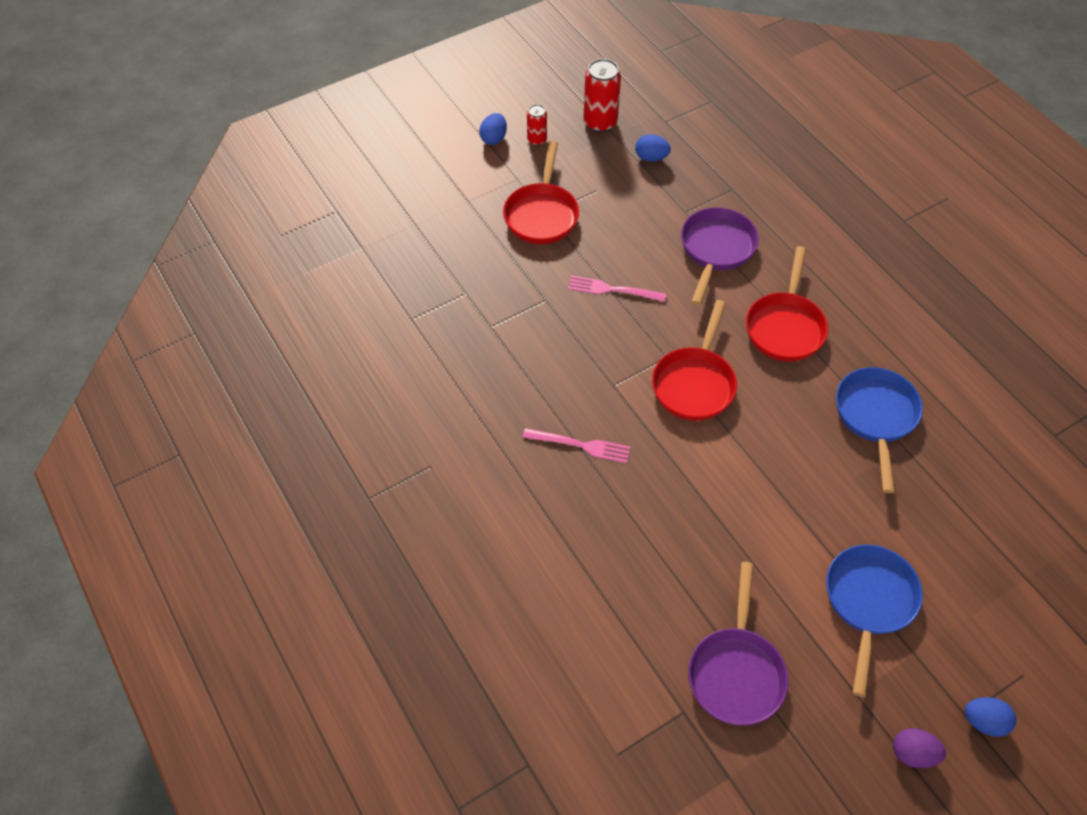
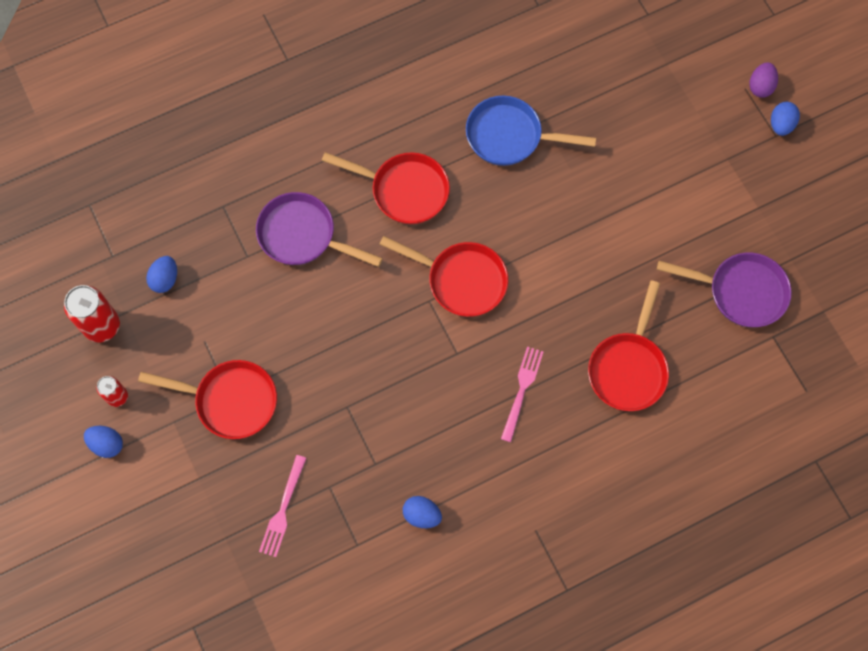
camera: 85 degrees left, 15 degrees up
pink fork [568,275,666,302] -> pink fork moved to [259,455,306,557]
blue pan [826,545,923,697] -> none
purple egg [893,728,946,768] -> purple egg moved to [749,62,778,98]
none -> blue egg [403,496,442,528]
none -> red pan [588,280,669,411]

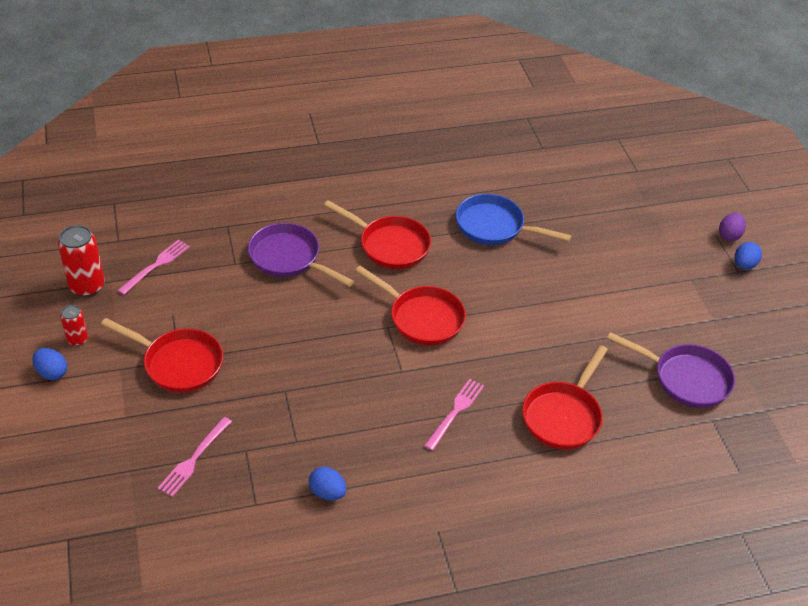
camera: 10 degrees right, 25 degrees down
blue egg [146,256,177,293] -> pink fork [118,239,190,295]

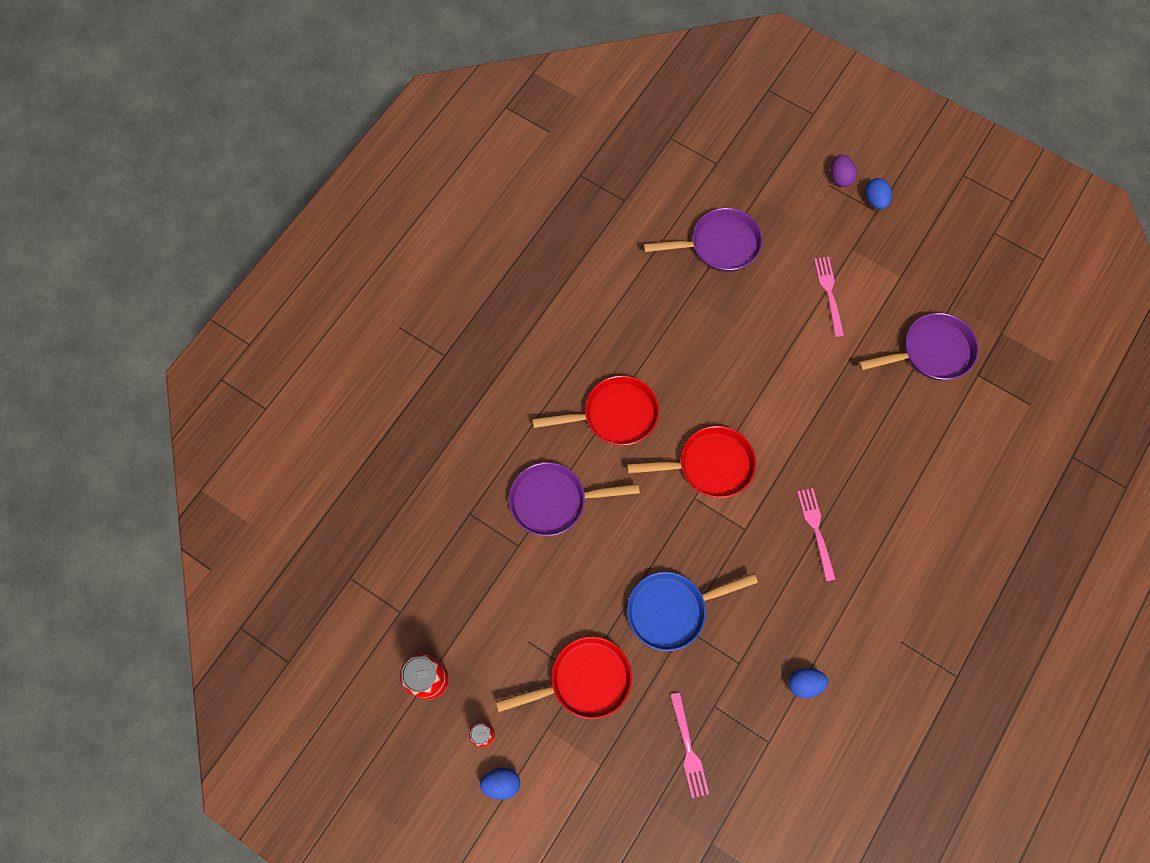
camera: 40 degrees left, 25 degrees up
pink fork [118,239,190,295] -> pink fork moved to [814,257,844,337]
blue pan [456,194,571,245] -> blue pan moved to [627,572,758,651]
red pan [522,345,608,450] -> none
none -> purple pan [643,208,763,272]

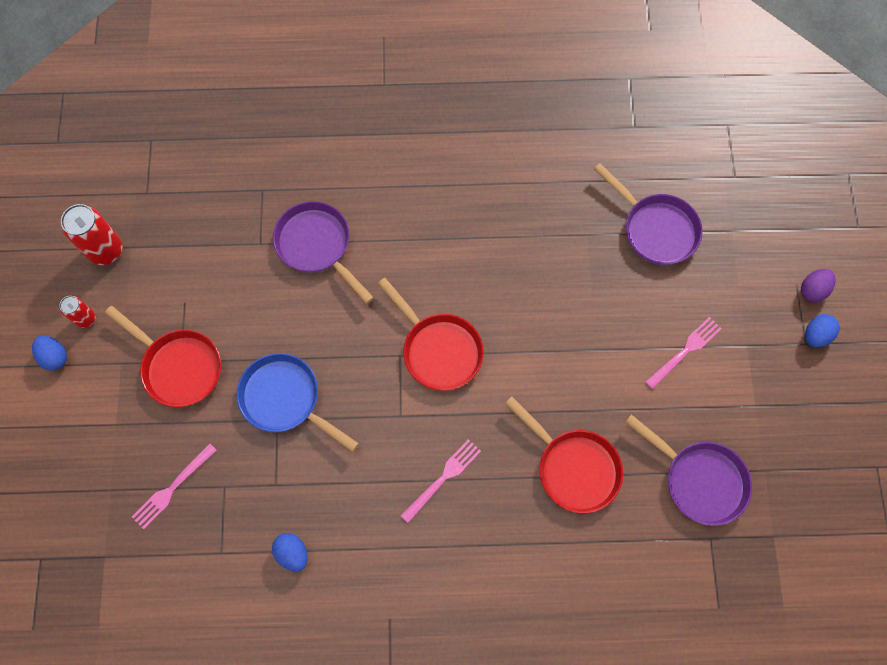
camera: 55 degrees right, 0 degrees up
red pan [532,375,659,446] -> red pan moved to [504,396,623,513]

